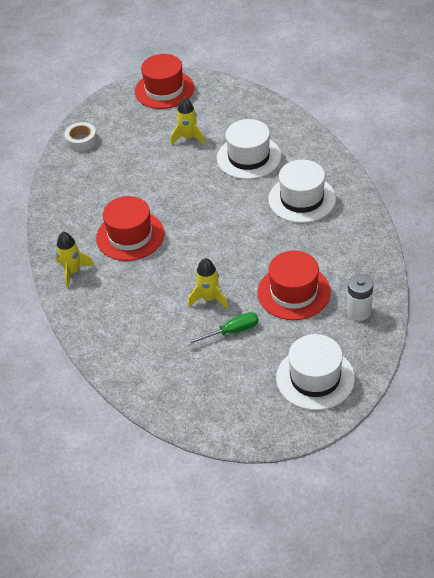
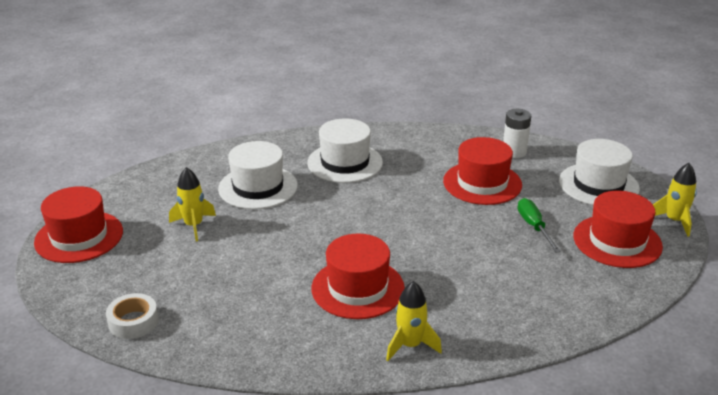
camera: 85 degrees left, 15 degrees down
yellow rocket [188,258,228,309] -> yellow rocket moved to [653,163,697,237]
none -> red hat [573,191,663,268]

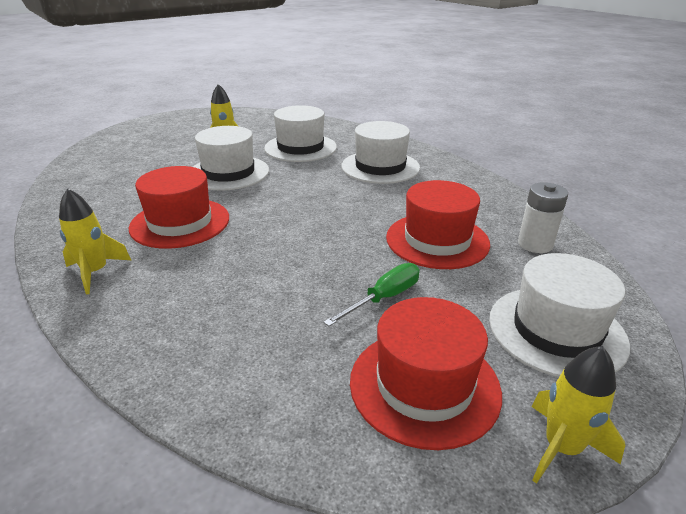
camera: 60 degrees right, 0 degrees up
red hat [34,186,123,263] -> none
white tape [106,293,159,339] -> none
none -> white hat [193,126,269,191]

